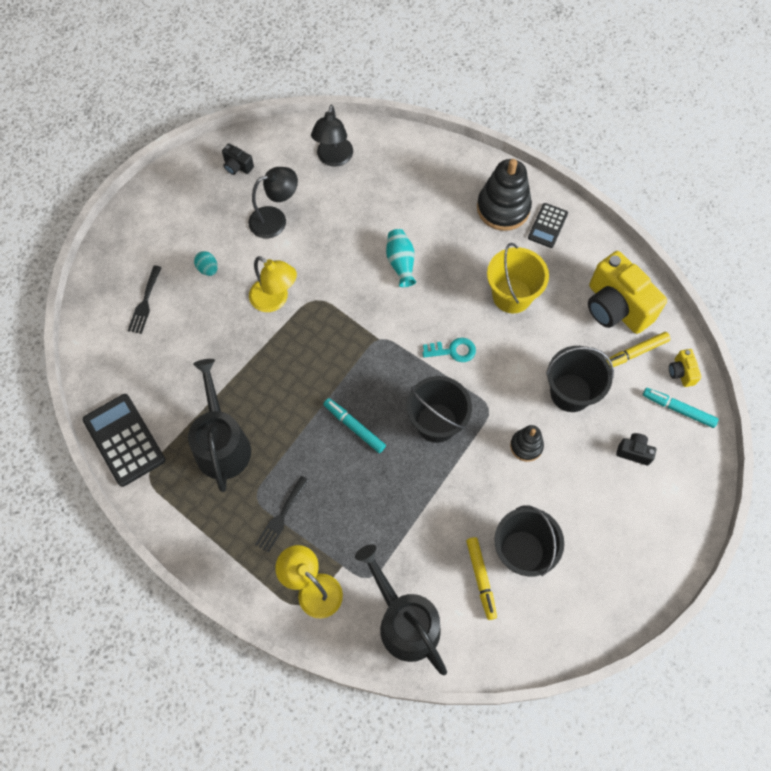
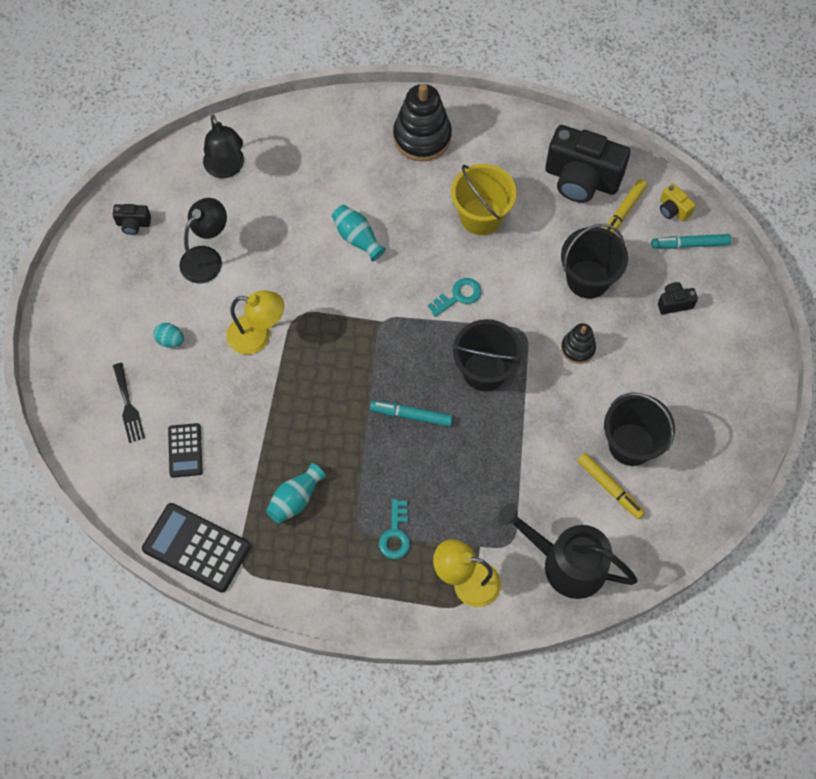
camera: 30 degrees left, 0 degrees up
black watering can [188,359,251,492] -> turquoise vase [266,463,326,523]
black fork [255,476,309,553] -> turquoise key [379,499,410,559]
black calculator [528,203,568,248] -> black calculator moved to [168,423,203,478]
yellow camera [588,251,667,334] -> black camera [545,125,630,203]

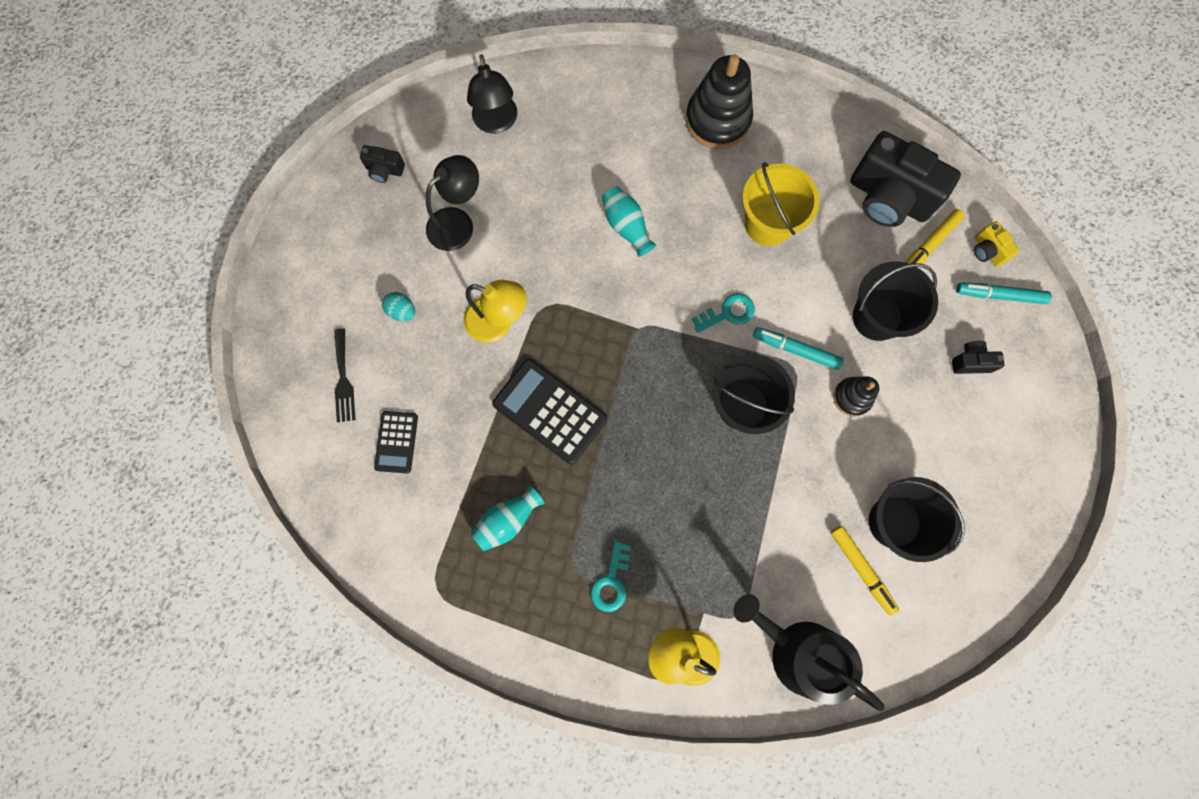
camera: 10 degrees right, 10 degrees up
black calculator [142,503,251,593] -> black calculator moved to [492,359,607,464]
turquoise marker [370,401,453,427] -> turquoise marker moved to [753,327,844,370]

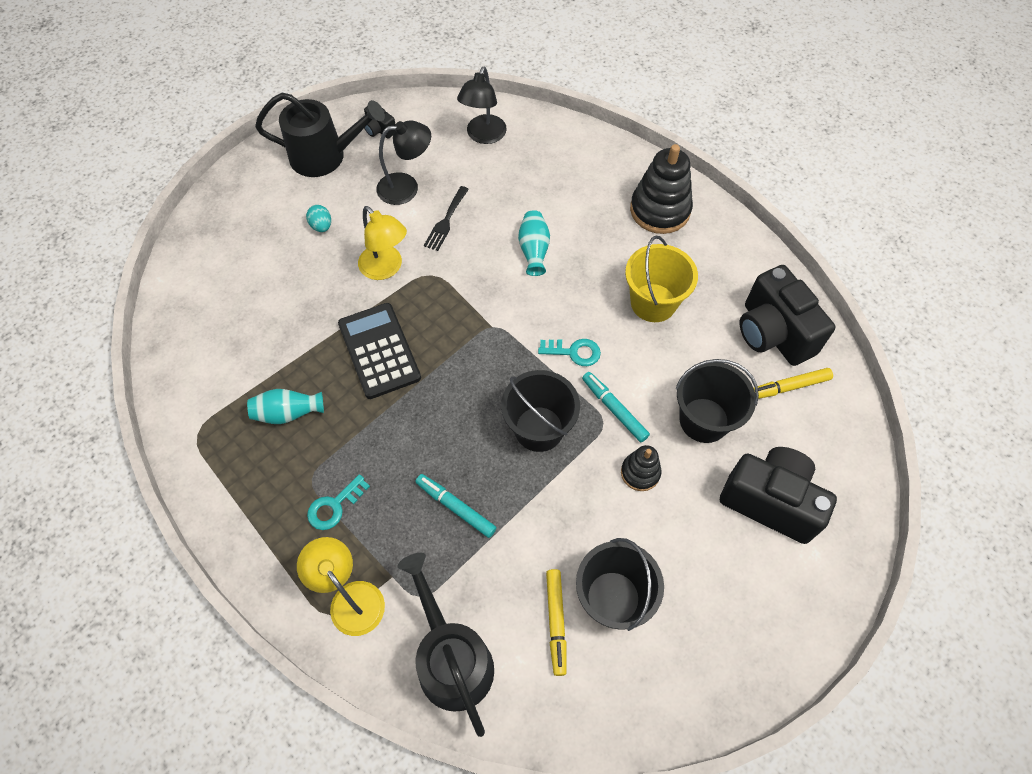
camera: 30 degrees right, 15 degrees down
black fork [334,329,355,422] -> black fork moved to [424,186,469,251]
black calculator [374,411,418,474] -> none
black camera [952,341,1005,374] -> black camera [720,447,837,544], size x2.27
turquoise marker [956,283,1052,304] -> turquoise marker moved to [415,474,497,538]
yellow camera [974,221,1020,267] -> none
none -> black watering can [255,93,385,177]

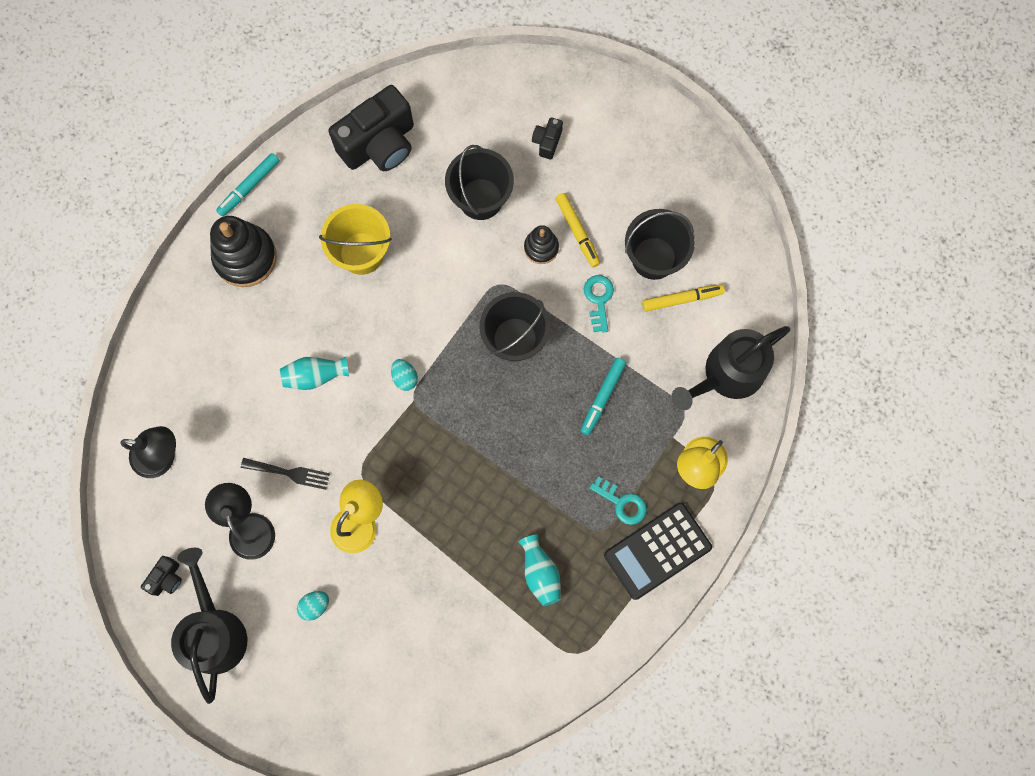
camera: 100 degrees left, 15 degrees up
black calculator [338,303,421,399] -> black calculator moved to [604,503,712,600]
turquoise key [538,339,601,366] -> turquoise key moved to [584,275,614,333]
turquoise marker [582,372,650,442] -> turquoise marker moved to [216,153,280,217]
black camera [720,447,837,544] -> black camera [532,117,563,159], size x0.44
yellow marker [754,368,833,399] -> yellow marker moved to [555,193,600,267]
none -> turquoise egg [391,359,418,391]

